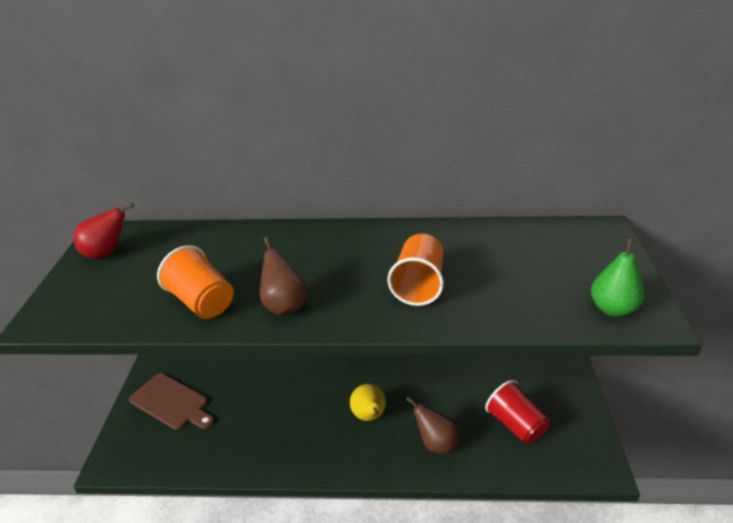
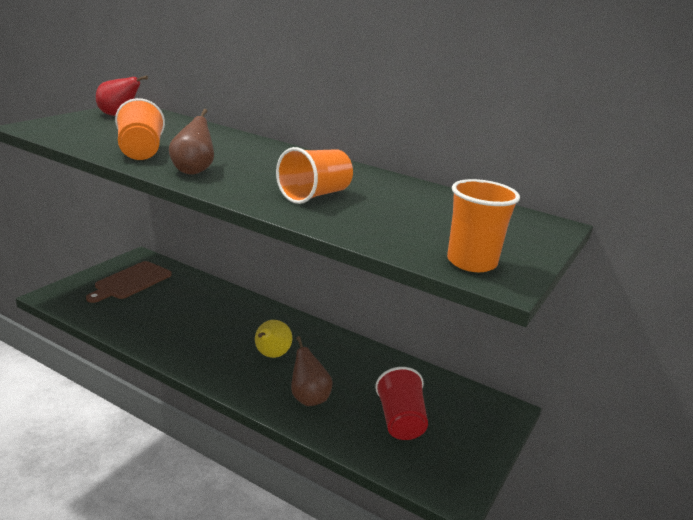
camera: 25 degrees right, 10 degrees down
brown cutting board [129,373,214,430] -> brown cutting board turned 60 degrees clockwise [86,261,172,303]
green pear [591,238,644,316] -> orange cup [447,179,520,272]

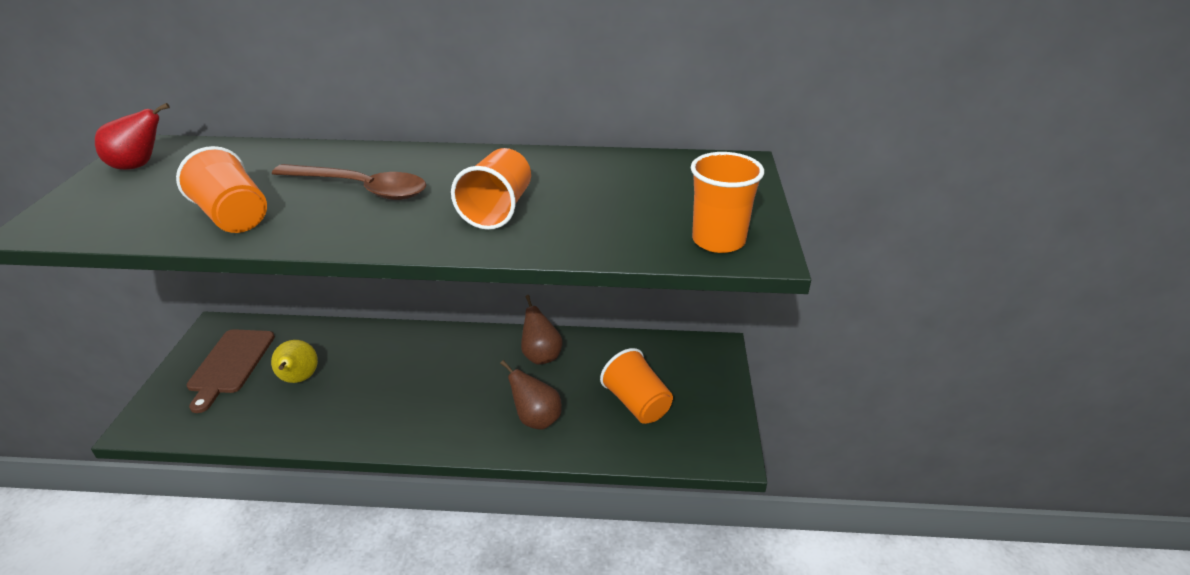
camera: 25 degrees left, 10 degrees up
brown pear [169,109,214,175] -> brown pear moved to [521,295,563,365]
yellow pear [255,320,292,358] -> yellow pear moved to [271,340,318,383]
red cup [375,367,428,440] -> orange cup [600,348,673,424]
none -> brown spoon [272,164,426,200]

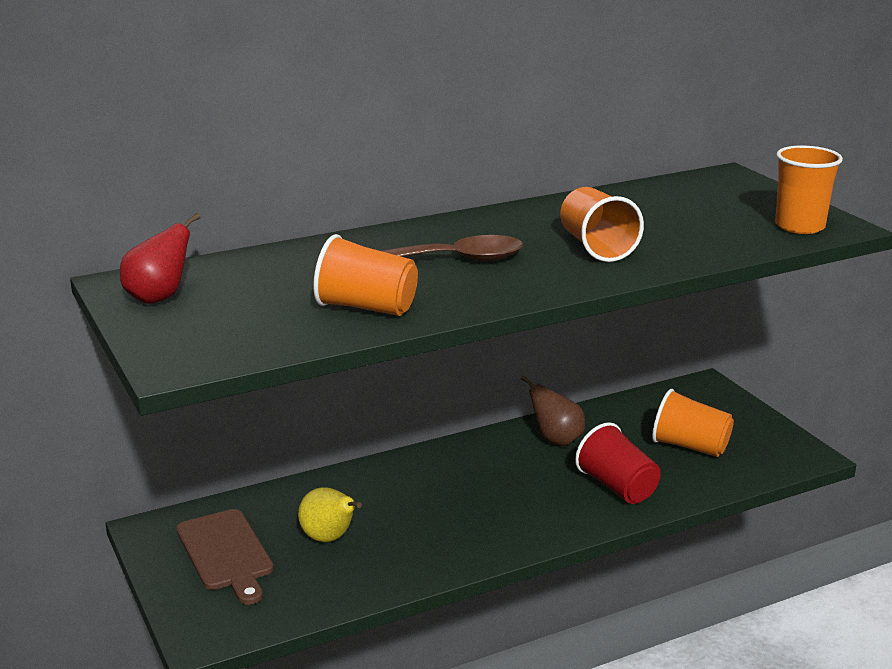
camera: 30 degrees left, 10 degrees down
brown pear [500,360,562,430] -> red cup [575,422,661,504]

